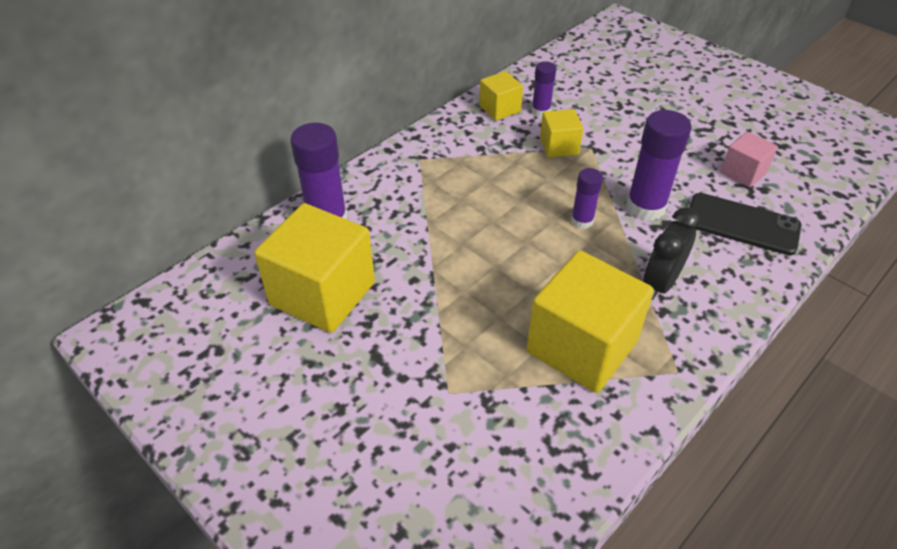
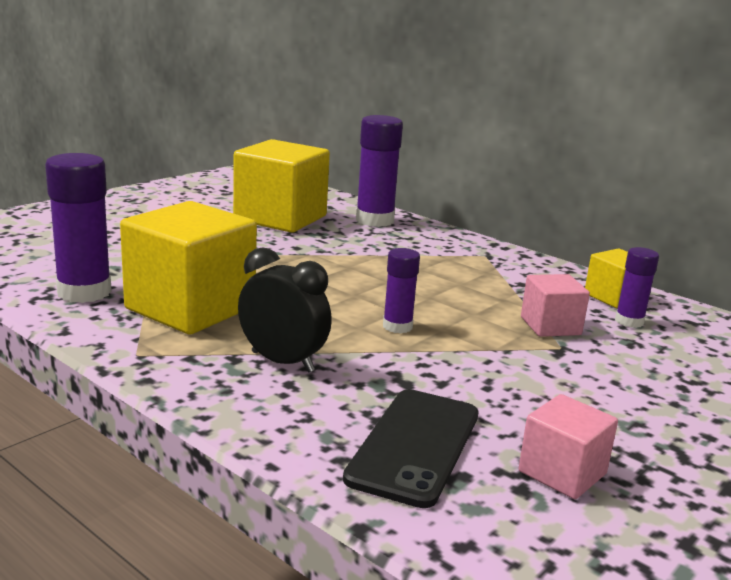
camera: 85 degrees right, 25 degrees down
yellow cube [540,109,583,158] -> pink cube [521,274,590,337]
purple glue stick [626,110,692,221] -> purple glue stick moved to [45,153,112,303]

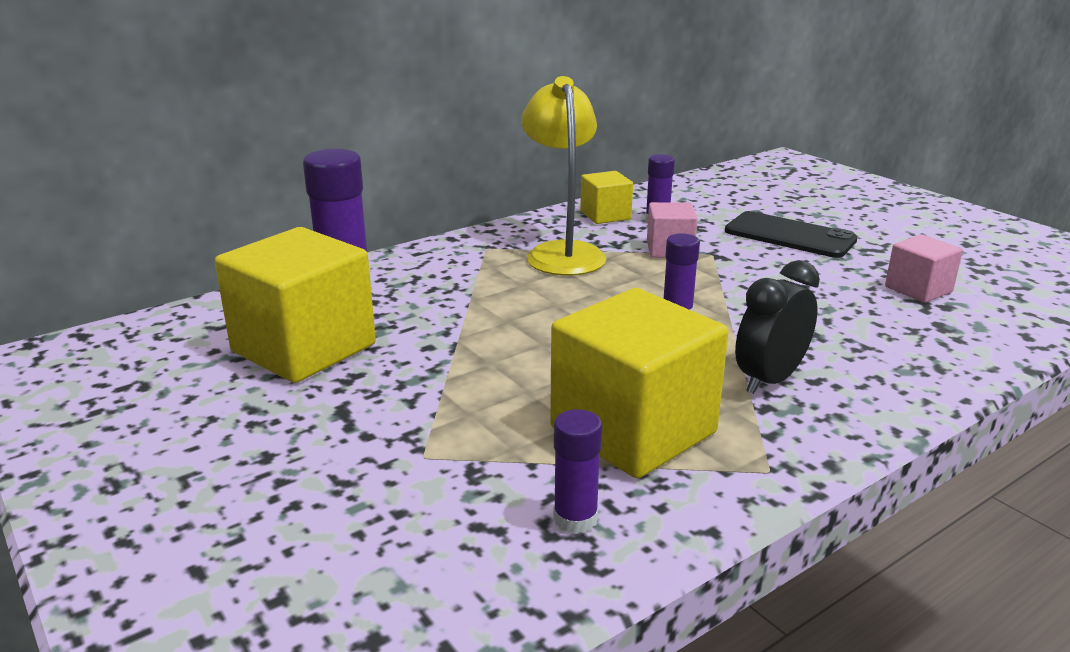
camera: 75 degrees left, 5 degrees up
purple glue stick [45,153,112,303] -> purple glue stick [553,409,602,534], size x0.56
black phone [343,389,479,508] -> black phone moved to [725,211,858,258]
none -> yellow lamp [521,76,606,276]

